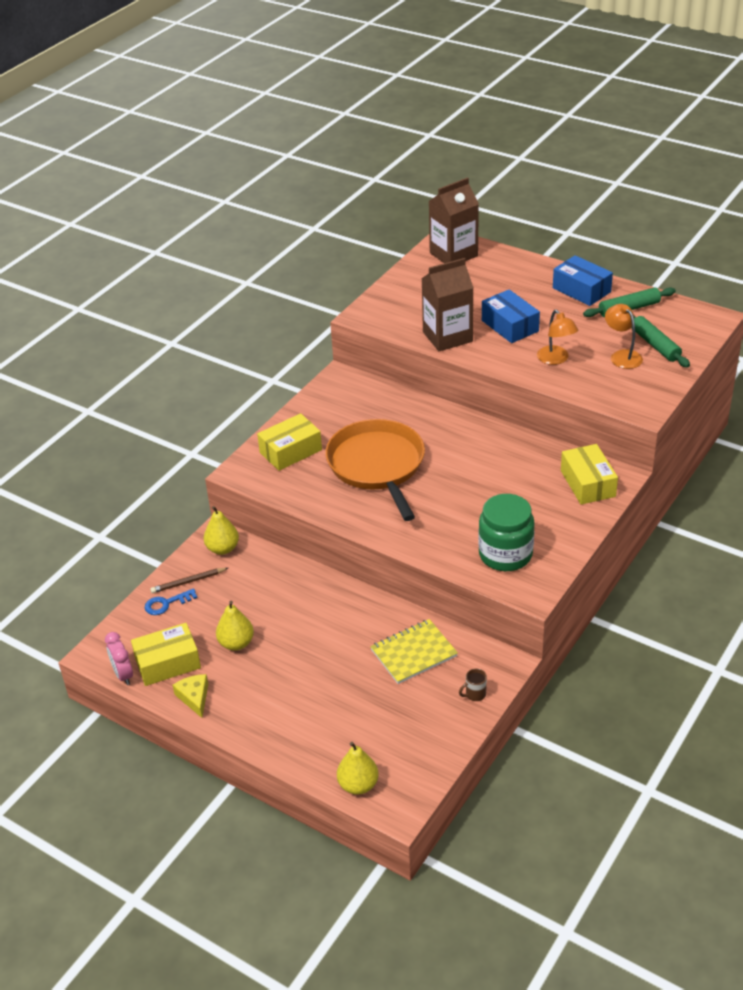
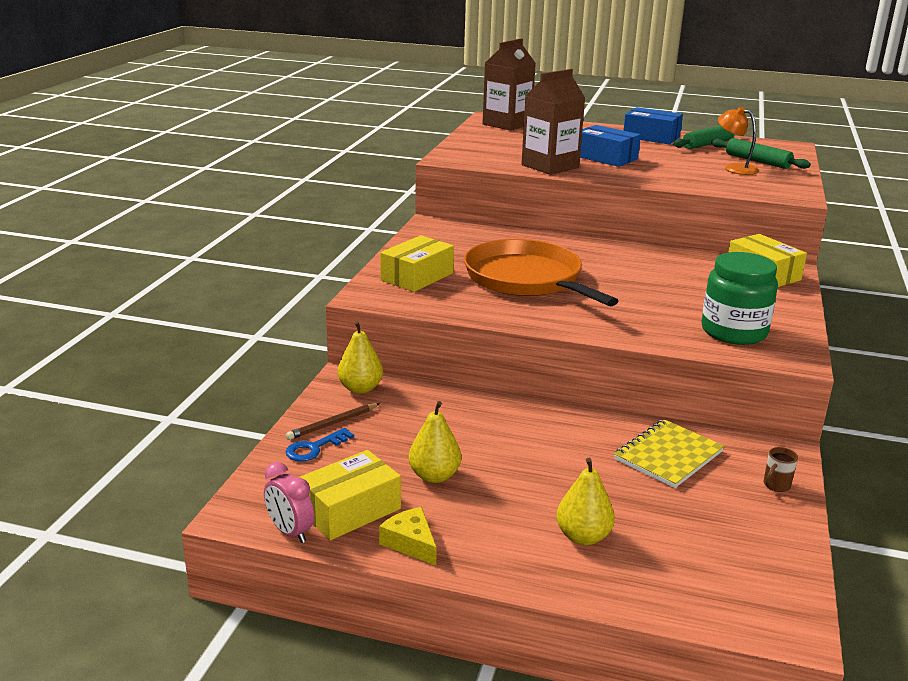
camera: 20 degrees left, 15 degrees down
yellow pear [337,742,379,795] -> yellow pear moved to [557,458,615,545]
orange lamp [537,310,578,365] -> none

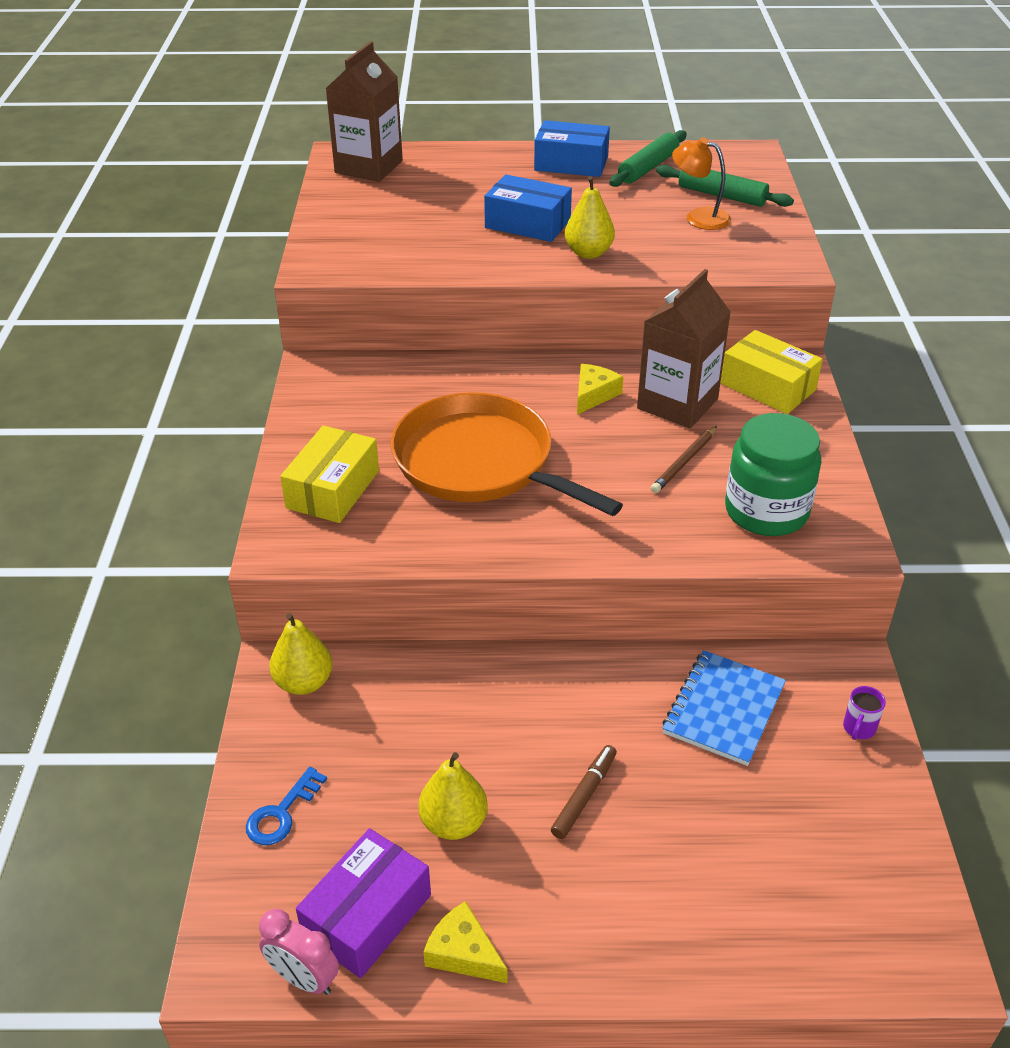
camera: 15 degrees left, 15 degrees up
brown pencil [286,403,380,440] -> brown pencil moved to [651,426,717,493]
yellow box [299,450,401,540] -> purple box [296,828,431,978]
brown carton [522,69,585,175] -> brown carton moved to [637,269,731,428]
yellow pear [557,458,615,545] -> yellow pear moved to [565,176,615,259]
yellow notebook [614,419,724,488] -> blue notebook [662,650,786,766]
brown mug [764,447,798,492] -> purple mug [843,686,886,740]
none -> brown marker [551,745,617,839]
none -> yellow cheese [577,364,623,415]

